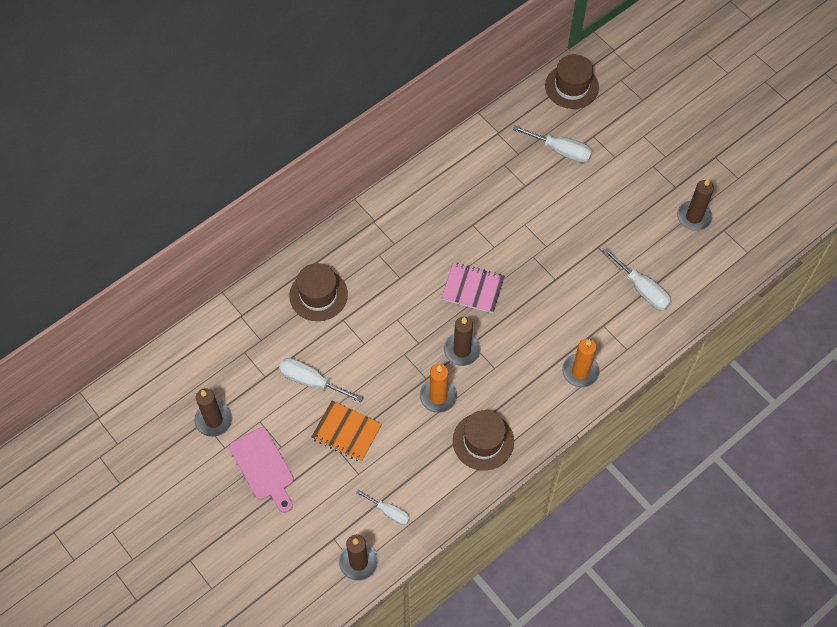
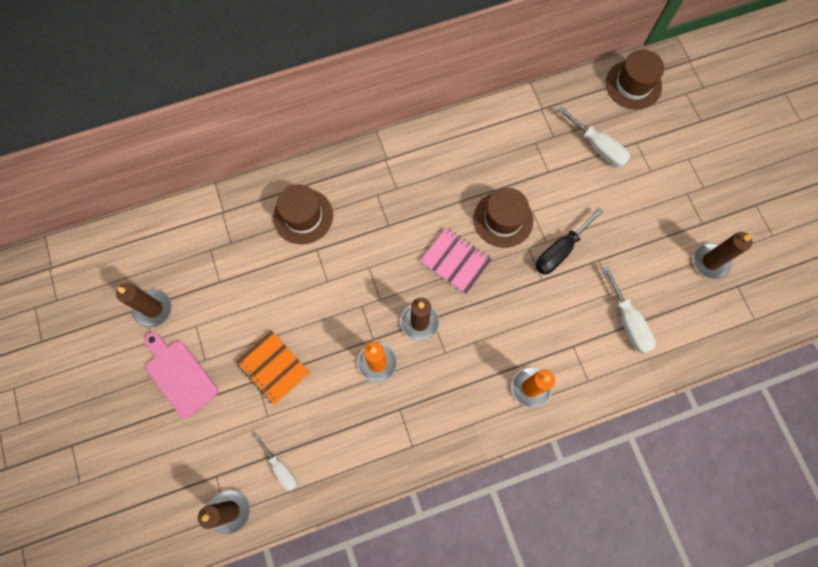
camera: 20 degrees right, 10 degrees up
pink cutting board [229,427,294,513] -> pink cutting board turned 150 degrees clockwise [144,332,218,419]
white screwdriver [279,358,363,402] -> none
brown hat [453,410,514,471] -> brown hat moved to [473,188,534,248]
none -> black screwdriver [536,208,603,275]

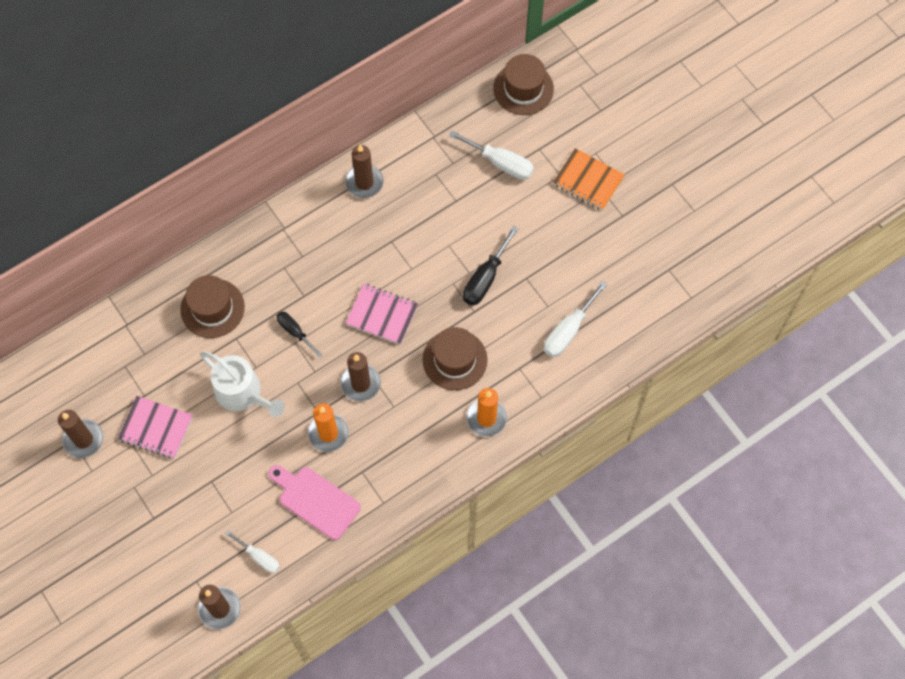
camera: 15 degrees left, 5 degrees down
pink cutting board [144,332,218,419] -> pink cutting board moved to [268,465,361,540]
orange notebook [236,330,310,405] -> orange notebook moved to [553,148,625,210]
brown hat [473,188,534,248] -> brown hat moved to [423,327,488,390]
white screwdriver [602,265,656,354] -> white screwdriver turned 75 degrees clockwise [544,281,608,357]
brown candle [694,232,753,279] -> brown candle moved to [345,145,384,198]
none -> pink notebook [117,396,193,459]
none -> white watering can [200,351,285,417]
none -> black screwdriver [276,312,322,357]

